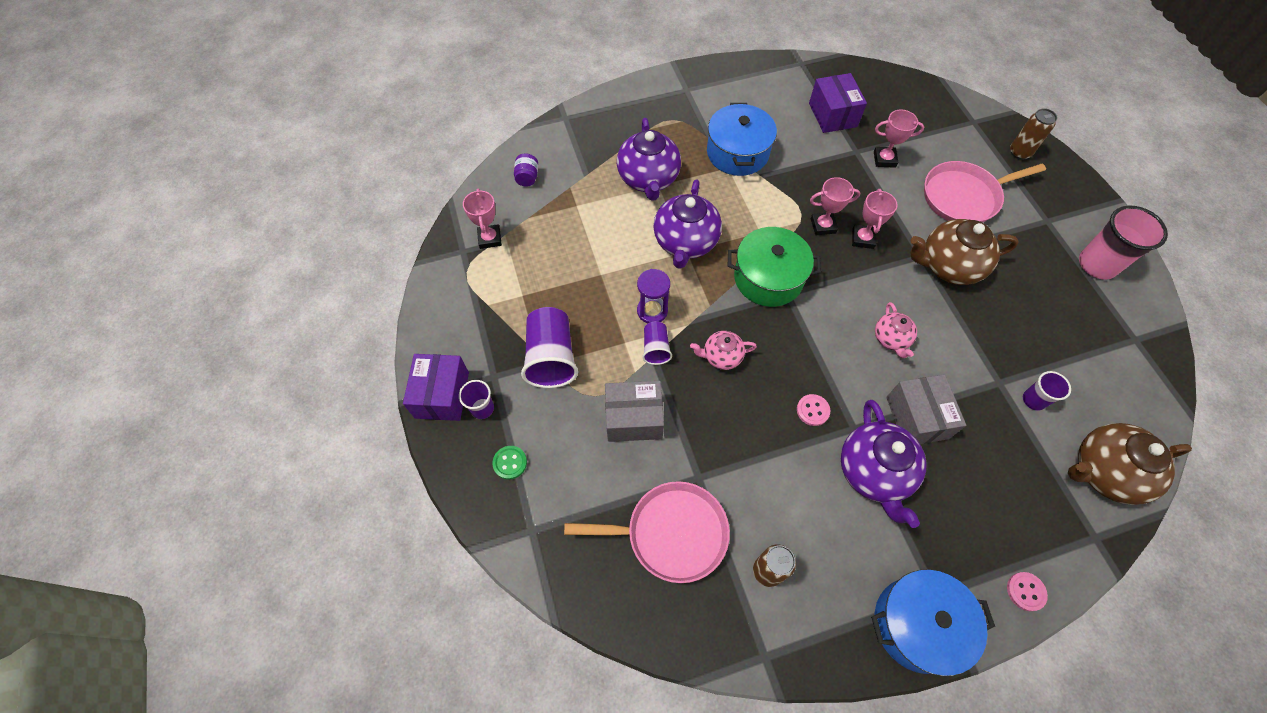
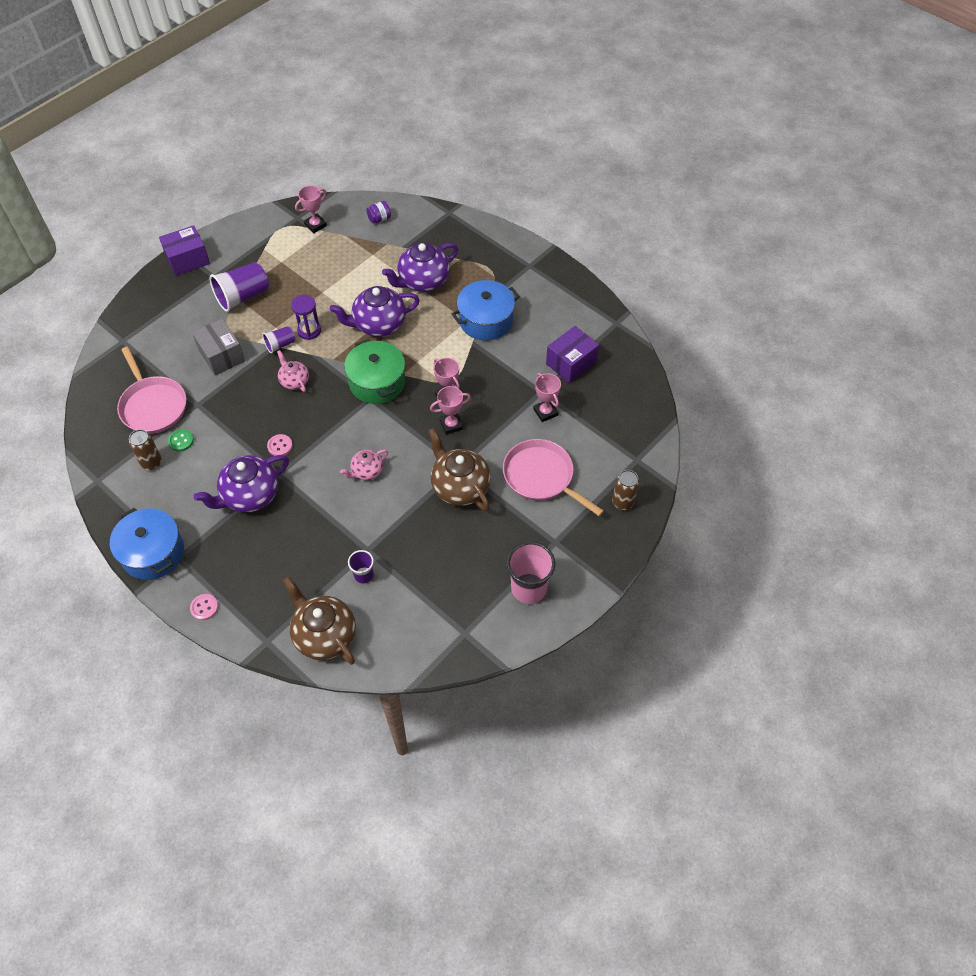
camera: 60 degrees right, 5 degrees down
purple cup [459,380,494,419] -> none
green button [492,446,527,480] -> green button moved to [168,429,194,451]
grey box [886,374,966,444] -> none

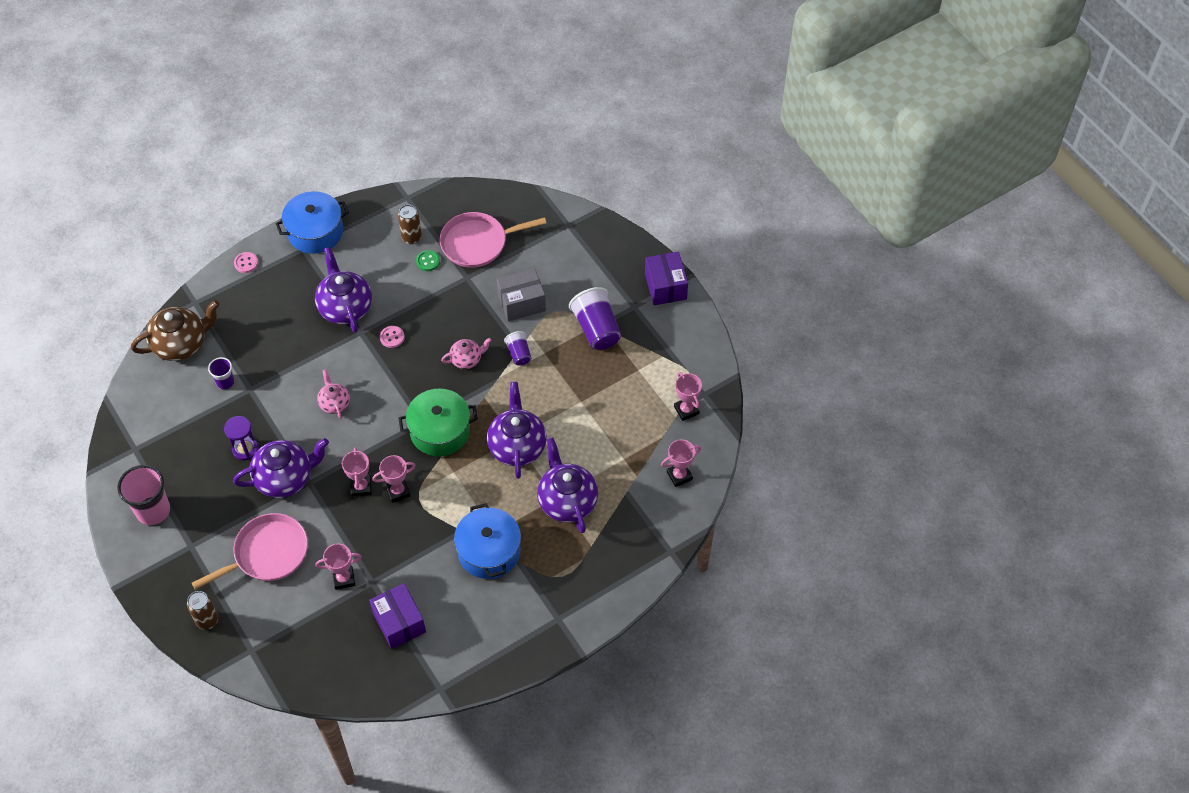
camera: 105 degrees right, 0 degrees up
purple hourglass [291,295,321,340] -> purple hourglass moved to [224,416,259,461]
purple jar [366,201,391,223] -> pink trophy [661,439,701,487]
brown teapot [428,428,491,511] -> purple teapot [233,438,329,498]

